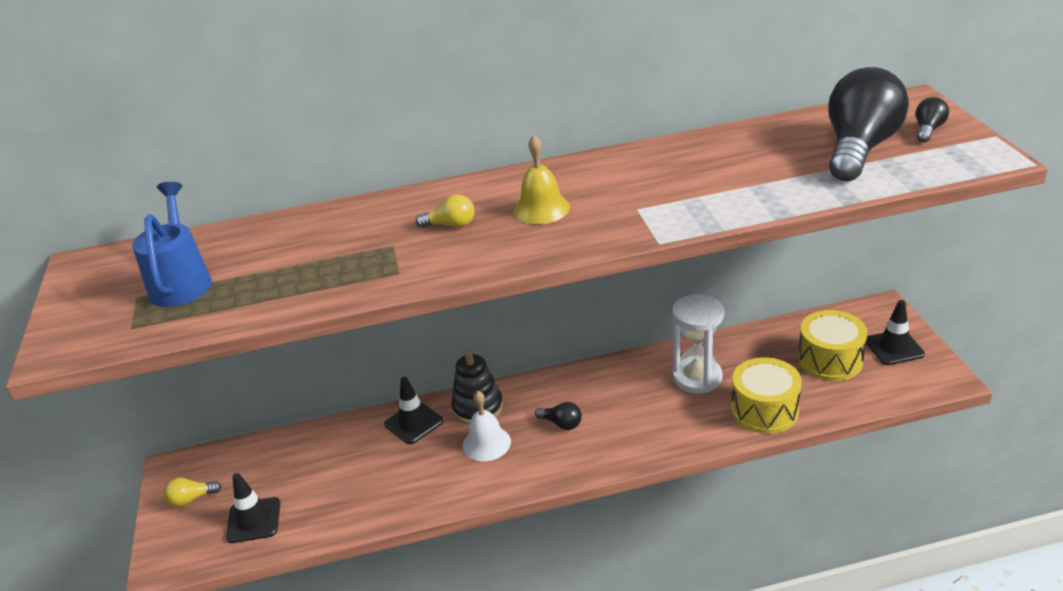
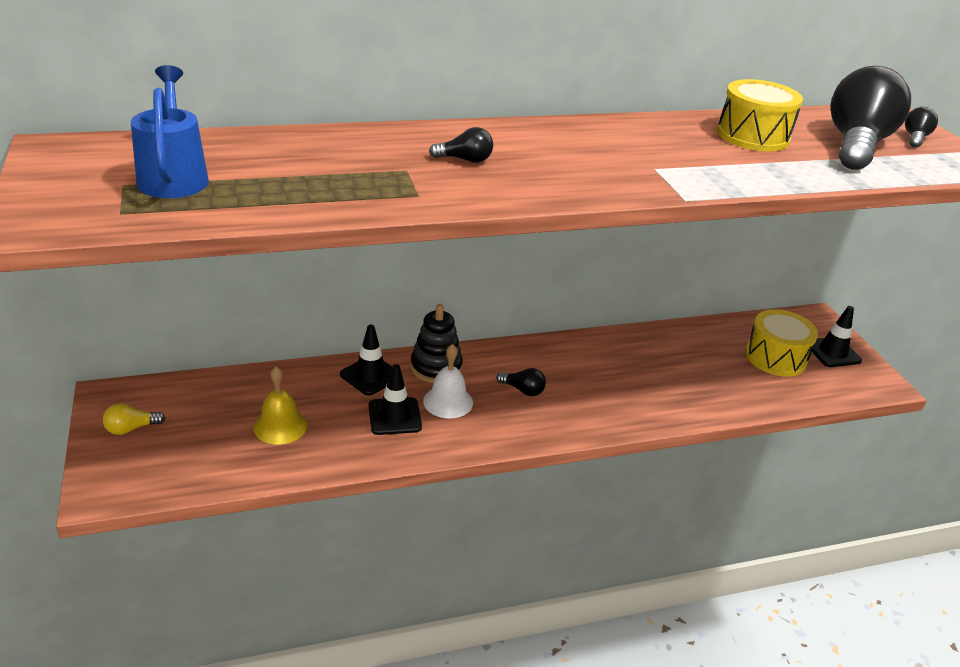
camera: 10 degrees left, 0 degrees up
black traffic cone [226,473,280,543] -> black traffic cone moved to [368,364,422,435]
yellow light bulb [416,194,474,228] -> black light bulb [429,127,493,163]
yellow bell [514,135,570,224] -> yellow bell moved to [253,366,308,445]
white hourglass [672,294,724,394] -> none
yellow drum [731,357,802,434] -> yellow drum moved to [717,79,803,151]

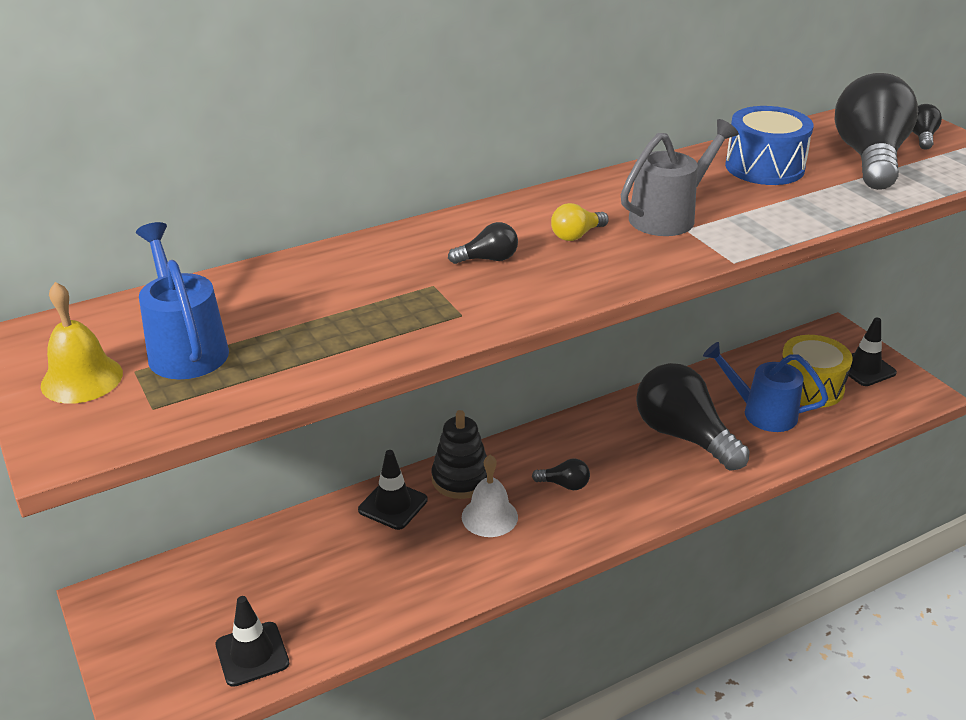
camera: 10 degrees left, 0 degrees up
yellow light bulb [103,403,165,435] -> yellow light bulb moved to [551,203,609,241]
yellow bell [253,366,308,445] -> yellow bell moved to [41,282,123,404]
black traffic cone [368,364,422,435] -> black traffic cone moved to [216,596,289,687]
yellow drum [717,79,803,151] -> blue drum [725,106,813,185]
none -> grey watering can [621,119,739,236]
none -> black light bulb [636,363,749,471]
none -> blue watering can [703,342,828,432]

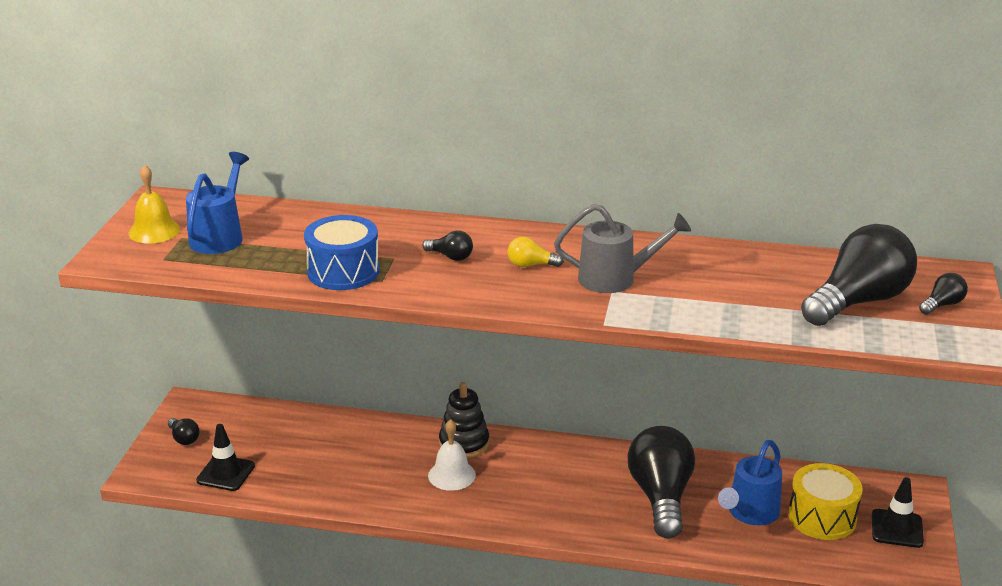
camera: 40 degrees right, 5 degrees down
black traffic cone [358,450,428,530] -> none
black light bulb [532,459,590,490] -> black light bulb moved to [168,418,200,445]
blue watering can [703,342,828,432] -> blue watering can turned 120 degrees counterclockwise [718,440,782,525]
blue drum [725,106,813,185] -> blue drum moved to [304,215,380,290]

